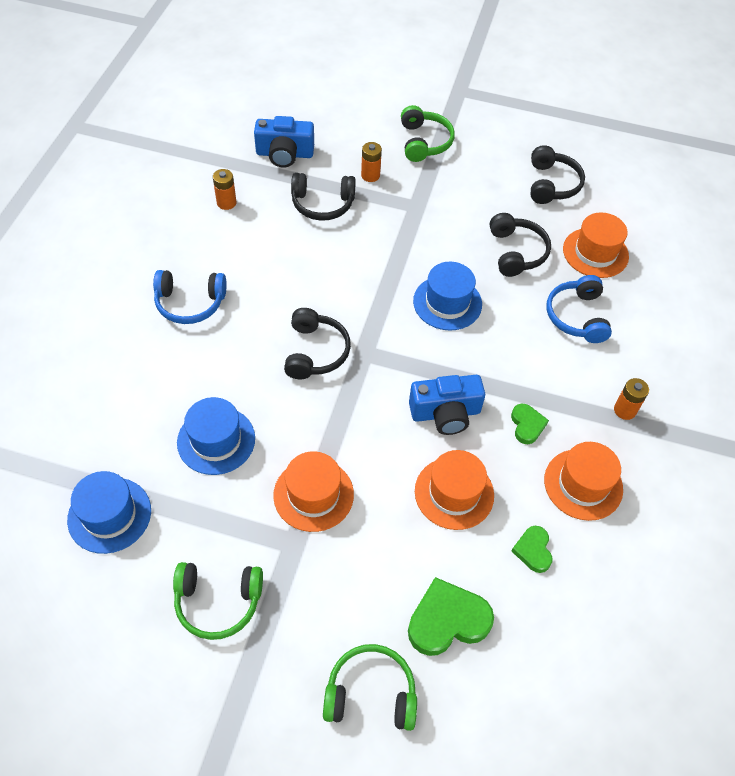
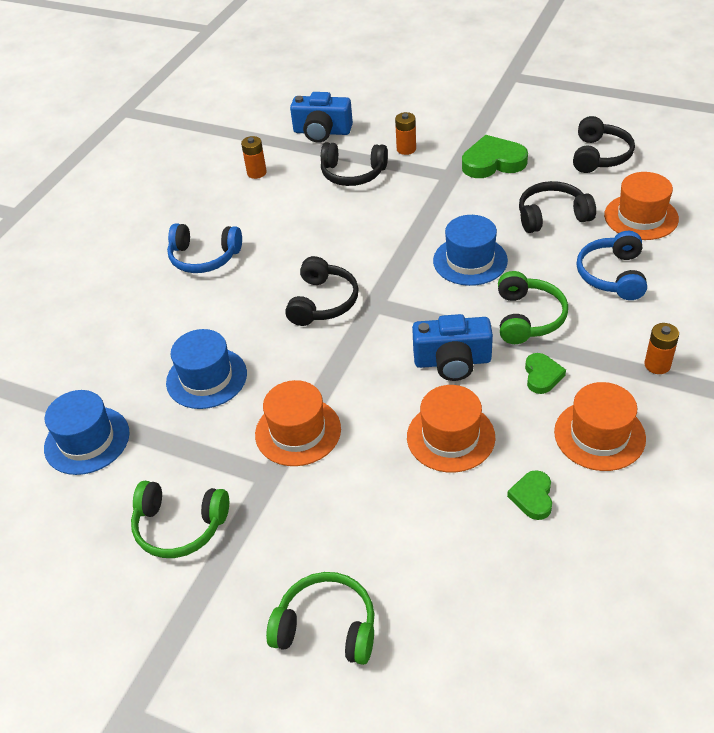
camera: 15 degrees right, 10 degrees down
green headphones [401,105,455,162] -> green headphones moved to [498,271,568,344]
green heart [408,577,494,656] -> green heart moved to [462,135,528,178]
black headphones [490,213,551,277] -> black headphones turned 105 degrees counterclockwise [519,181,596,233]

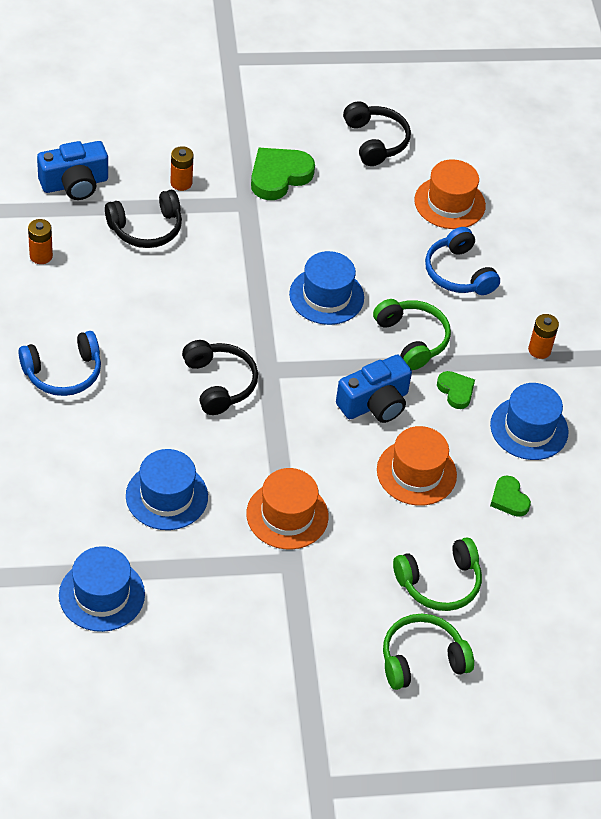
camera: 40 degrees left, 5 degrees up
green headphones [131,481,229,558] -> green headphones moved to [393,537,482,611]
black headphones [519,181,596,233] -> none
orange hat [554,382,646,471] -> blue hat [490,383,568,460]

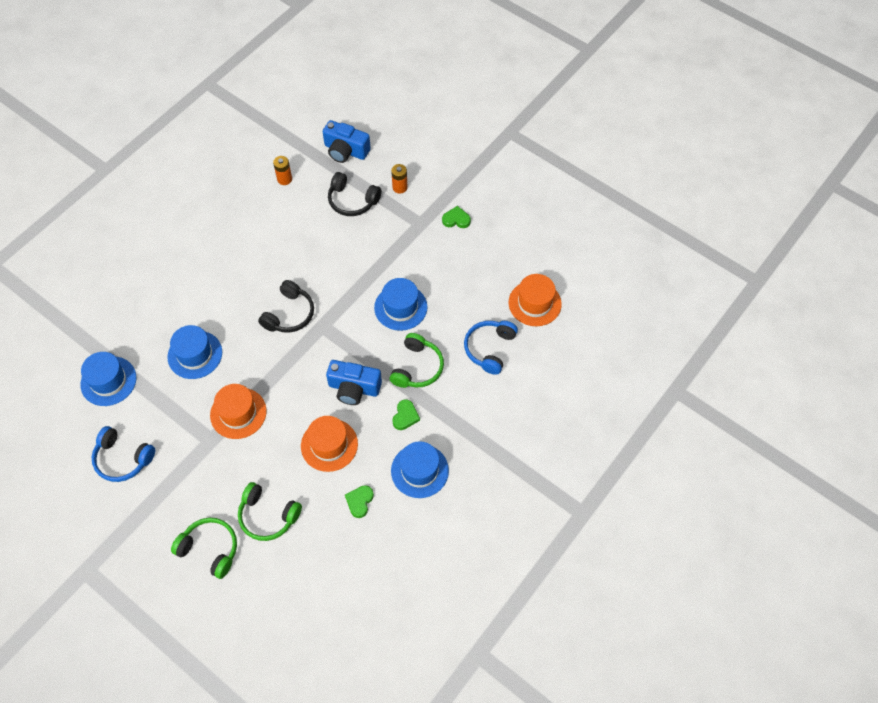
camera: 50 degrees right, 10 degrees up
blue headphones [18,331,101,396] -> blue headphones moved to [92,426,155,482]
green heart [251,148,315,200] -> green heart [442,206,471,228], size x0.57
black headphones [343,101,411,166] -> none
orange battery [528,314,559,359] -> none

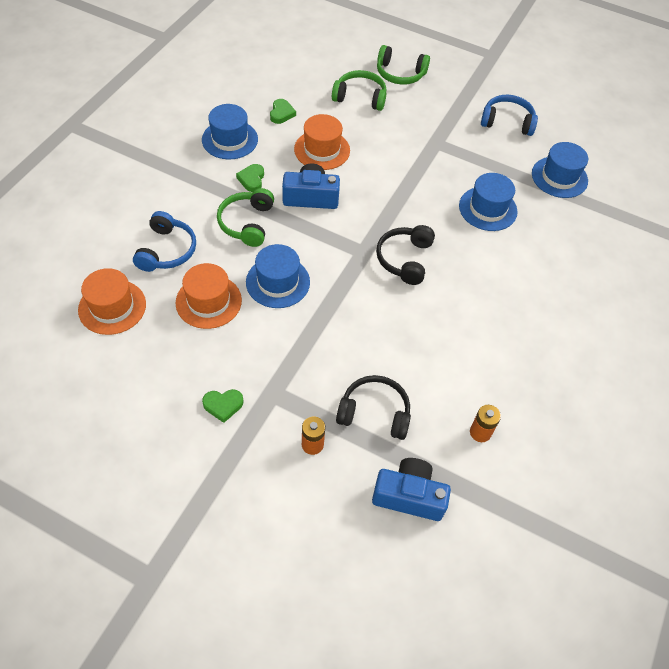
camera: 165 degrees right, 5 degrees down
orange hat [210,384,267,439] -> orange hat moved to [175,263,242,329]

